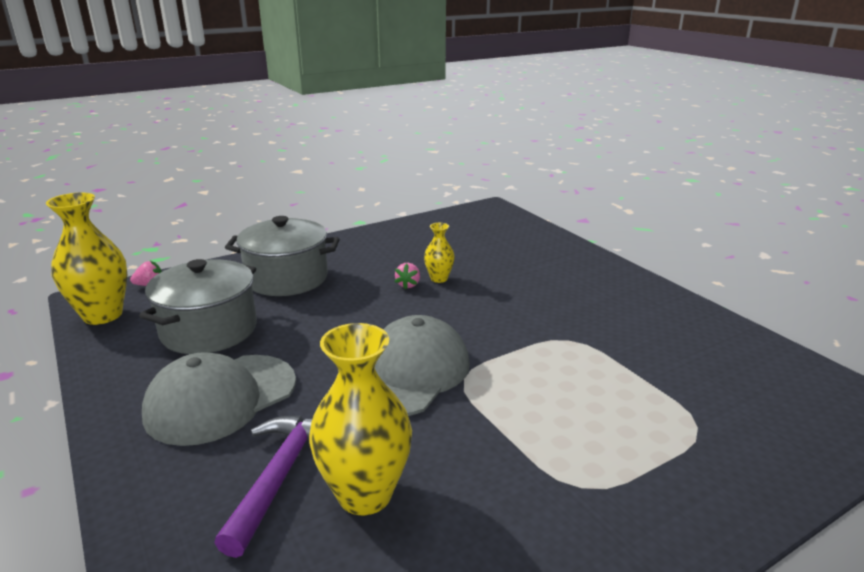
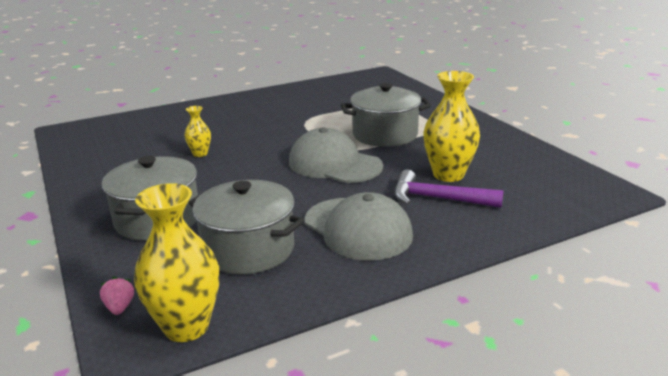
camera: 85 degrees left, 0 degrees up
pink strawberry [395,263,420,290] -> none
none -> grey pot [341,83,431,147]

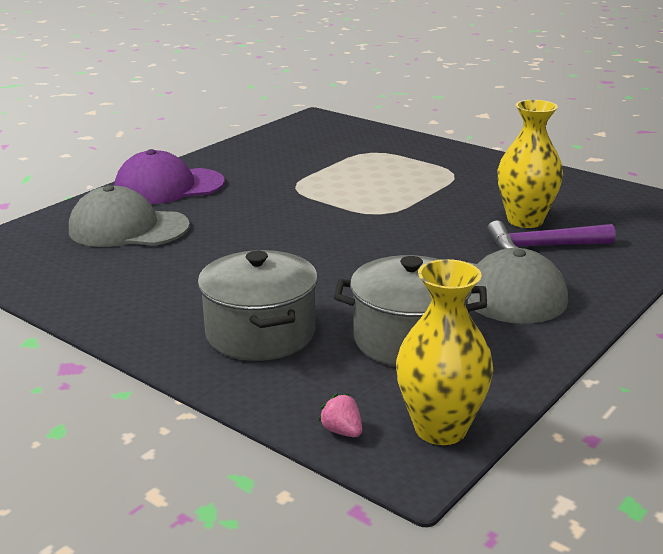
camera: 25 degrees left, 0 degrees up
yellow vase [185,106,211,157] -> none
grey cap [289,127,383,183] -> grey cap moved to [69,185,190,247]
grey pot [341,83,431,147] -> none
none -> purple cap [114,149,225,204]

